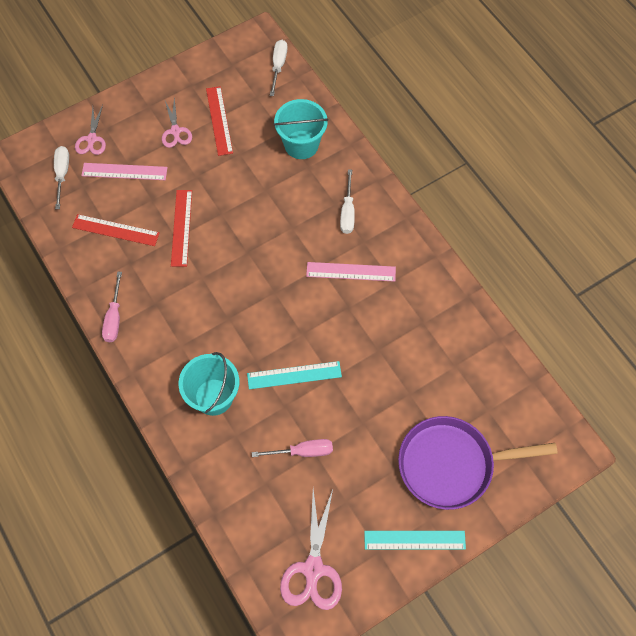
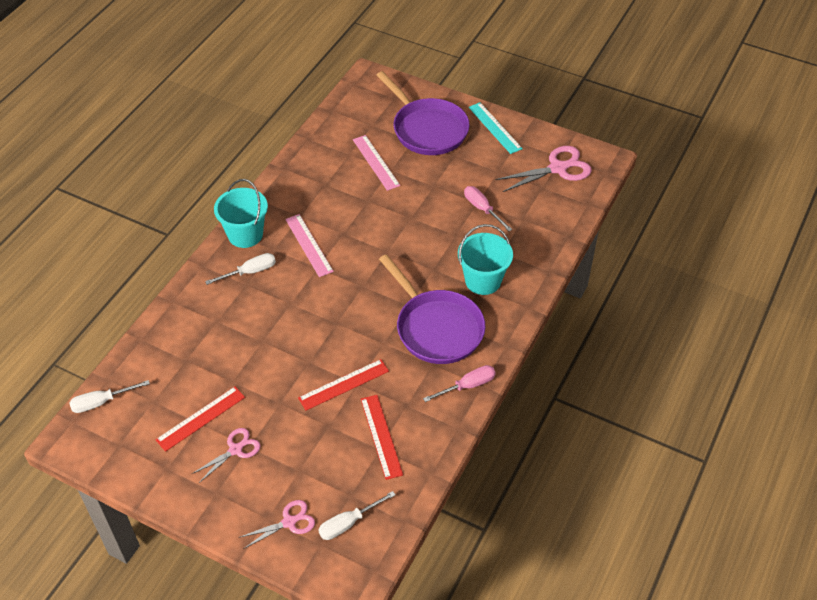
camera: 120 degrees left, 15 degrees down
pink ruler [81,163,168,180] -> pink ruler moved to [353,135,400,191]
turquoise ruler [247,361,342,389] -> none
turquoise bucket [273,99,328,159] -> turquoise bucket moved to [214,179,268,248]
none -> purple pan [379,254,486,364]

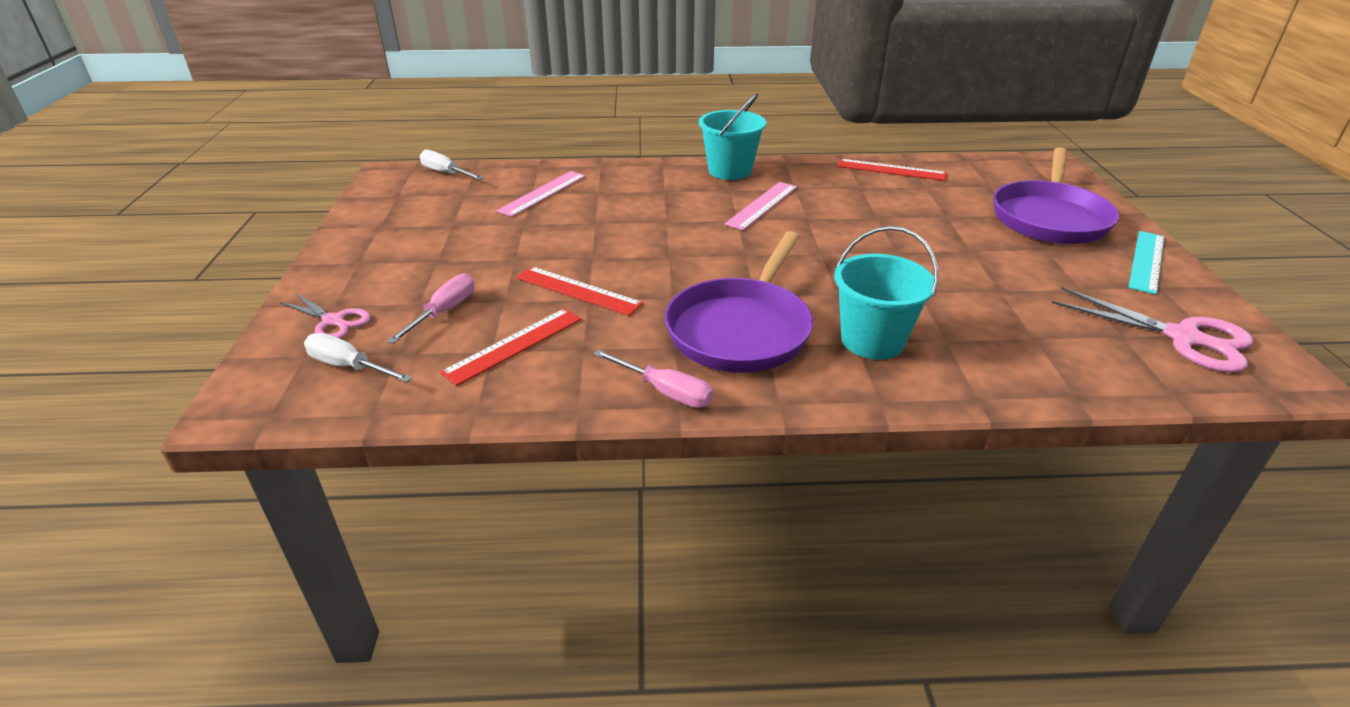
camera: 60 degrees right, 15 degrees down
red ruler [156,387,245,452] -> red ruler moved to [837,159,947,181]
pink scissors [192,428,261,483] -> none
white screwdriver [205,253,276,285] -> none
pink ruler [353,135,400,191] -> pink ruler moved to [496,171,586,217]
pink screwdriver [464,186,512,231] -> pink screwdriver moved to [387,274,475,344]

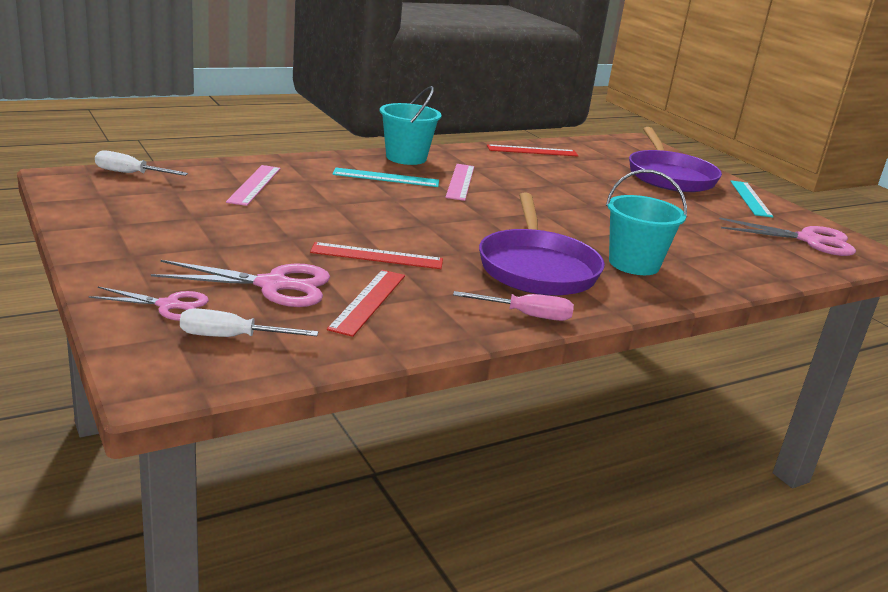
camera: 30 degrees left, 10 degrees down
pink screwdriver [387,274,475,344] -> pink scissors [151,260,330,307]
none -> turquoise ruler [332,167,439,187]

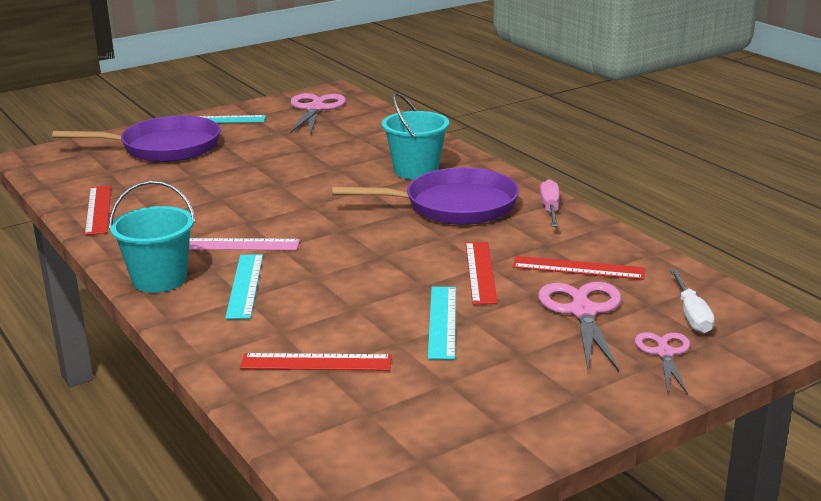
camera: 90 degrees left, 0 degrees up
white screwdriver [95,150,188,176] -> none
pink ruler [226,165,281,206] -> red ruler [240,353,392,371]
none -> turquoise ruler [428,287,456,360]

